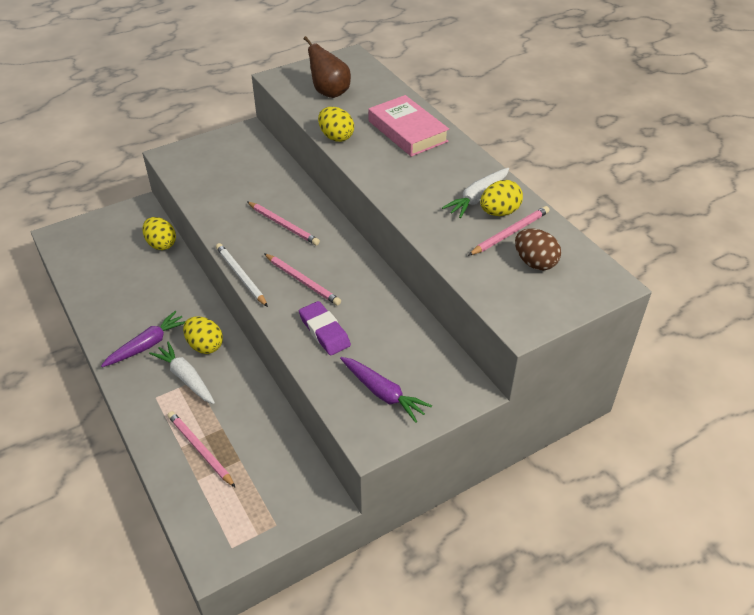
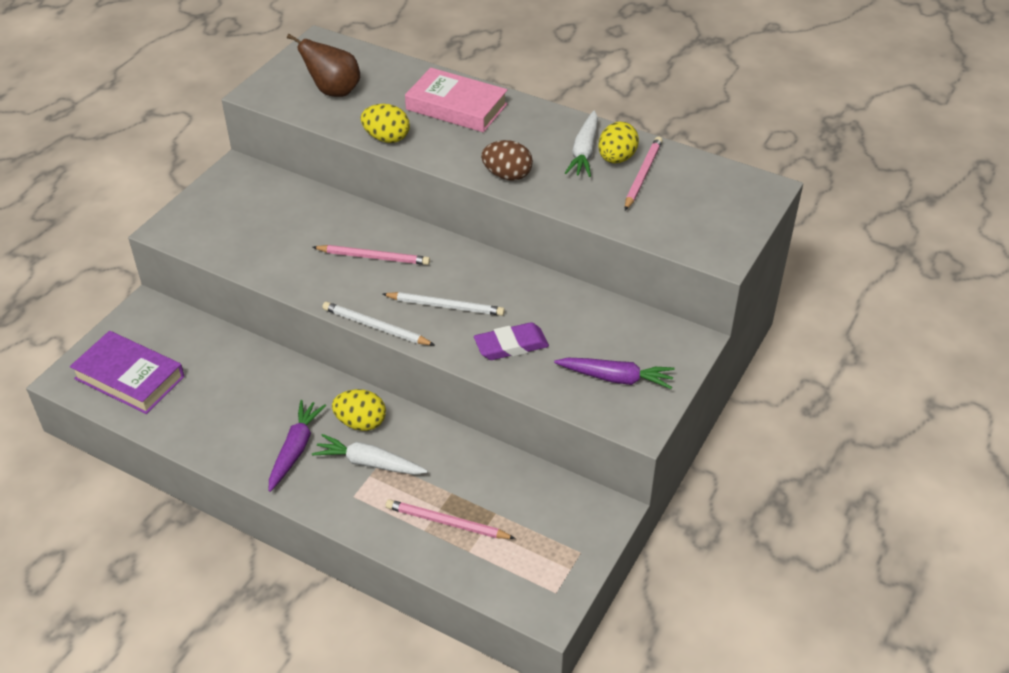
camera: 30 degrees left, 0 degrees up
yellow egg [142,217,176,250] -> none
pink pencil [264,253,341,306] -> white pencil [382,292,505,316]
purple eraser [299,301,351,356] -> purple eraser turned 45 degrees counterclockwise [474,322,549,360]
brown egg [515,228,561,270] -> brown egg moved to [481,140,533,181]
none -> purple book [70,331,185,414]

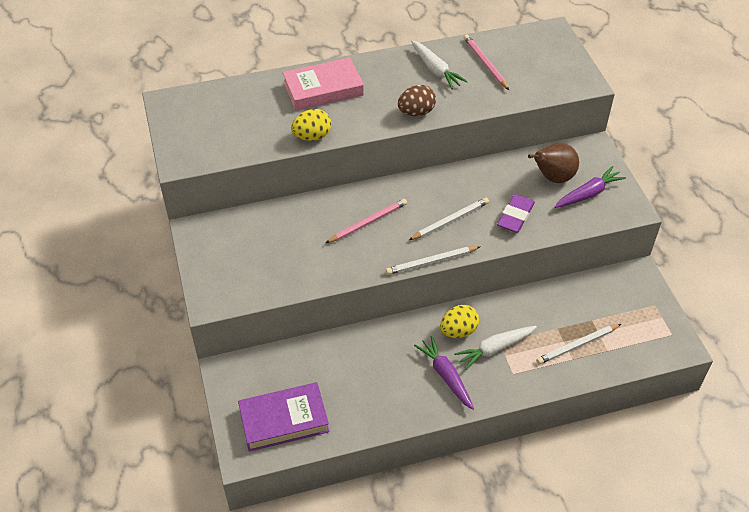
camera: 45 degrees left, 5 degrees up
brown pear [287,34,360,97] -> brown pear moved to [528,143,579,183]
pink pencil [386,499,516,539] -> white pencil [536,324,621,364]
yellow egg [598,122,639,163] -> none

